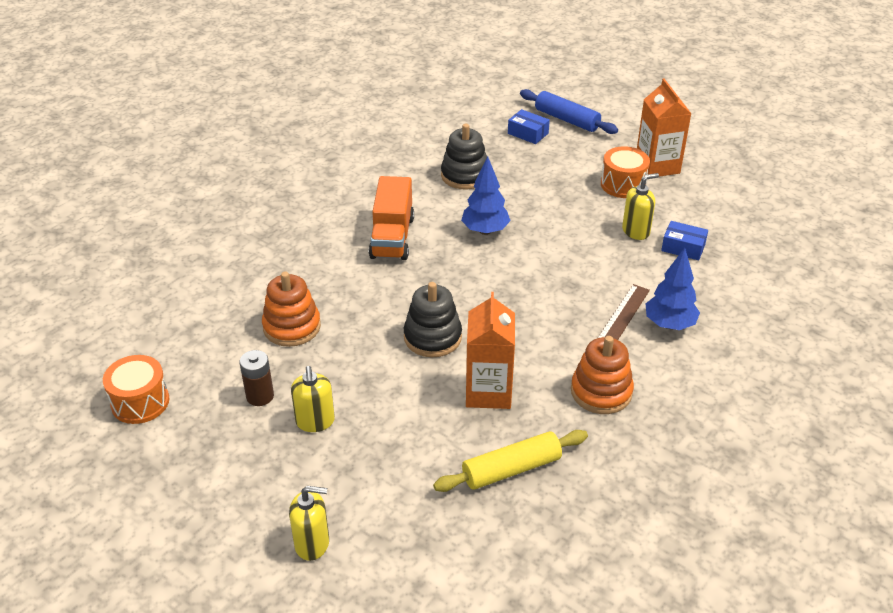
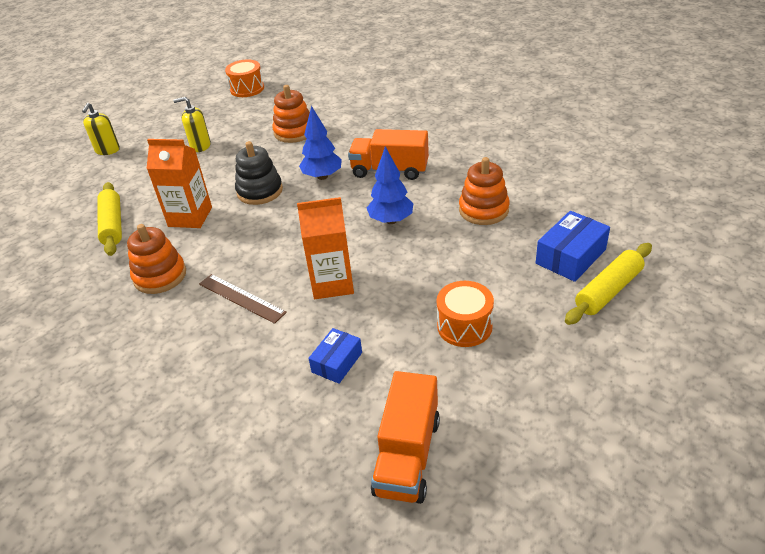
camera: 100 degrees right, 0 degrees up
brown battery [240,350,274,406] -> none
black stacking toy [441,124,487,189] -> orange stacking toy [459,157,510,225]
blue box [508,109,550,144] -> blue box [536,211,610,282], size x1.54
blue rolling pin [520,89,618,134] -> yellow rolling pin [565,243,652,325]
yellow soap dispenser [622,173,659,240] -> none
orange carton [637,79,691,177] -> orange carton moved to [297,197,354,299]
blue tree [646,248,700,330] -> blue tree moved to [299,106,342,180]
none -> orange truck [371,371,440,504]

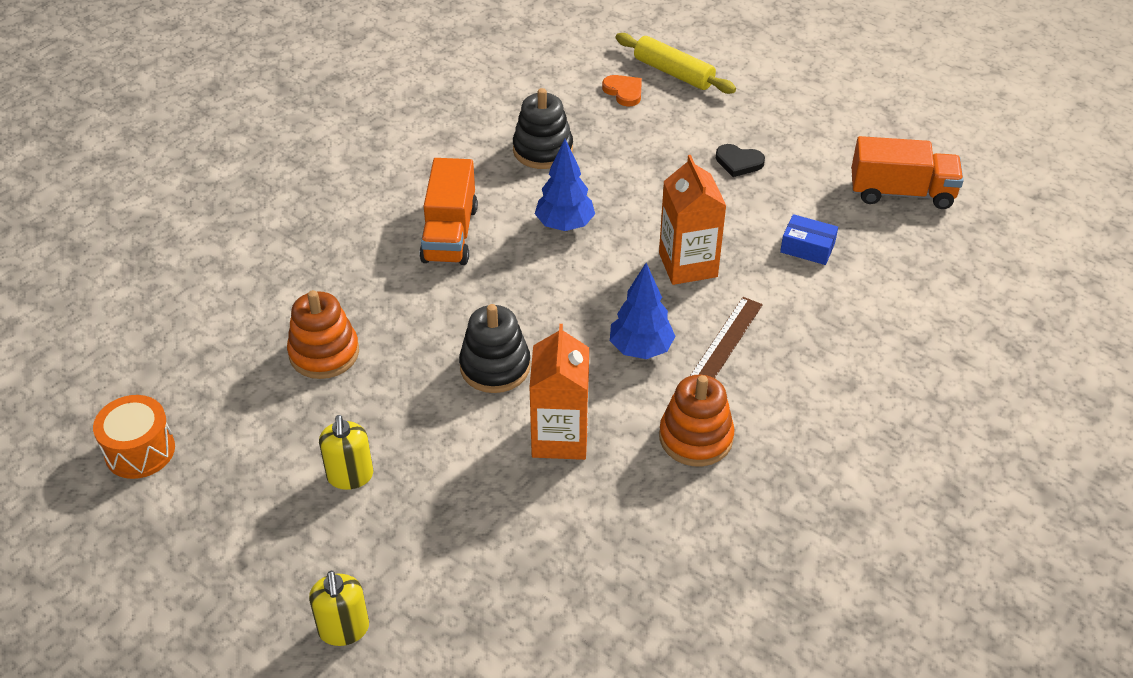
camera: 100 degrees left, 5 degrees up
yellow soap dispenser [82,103,120,155] -> yellow soap dispenser turned 75 degrees clockwise [309,571,369,646]
yellow rolling pin [97,182,122,256] -> none
blue tree [299,106,342,180] -> blue tree moved to [610,263,676,359]
orange drum [437,281,494,347] -> black heart [716,144,765,177]
orange stacking toy [459,157,510,225] -> black stacking toy [513,88,573,169]
blue box [536,211,610,282] -> orange heart [602,75,642,107]

